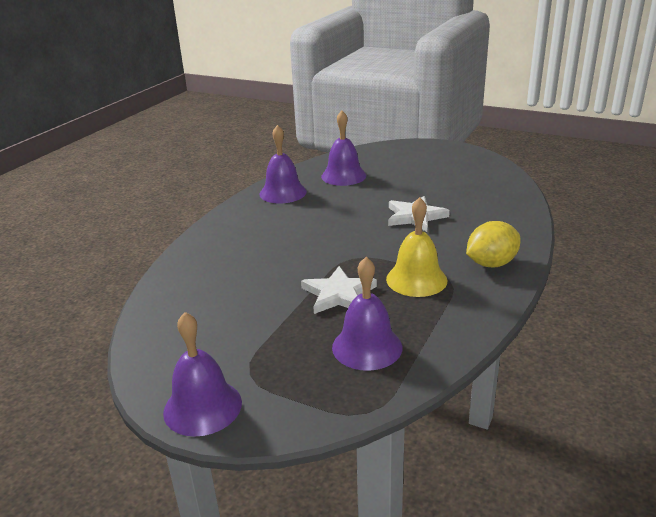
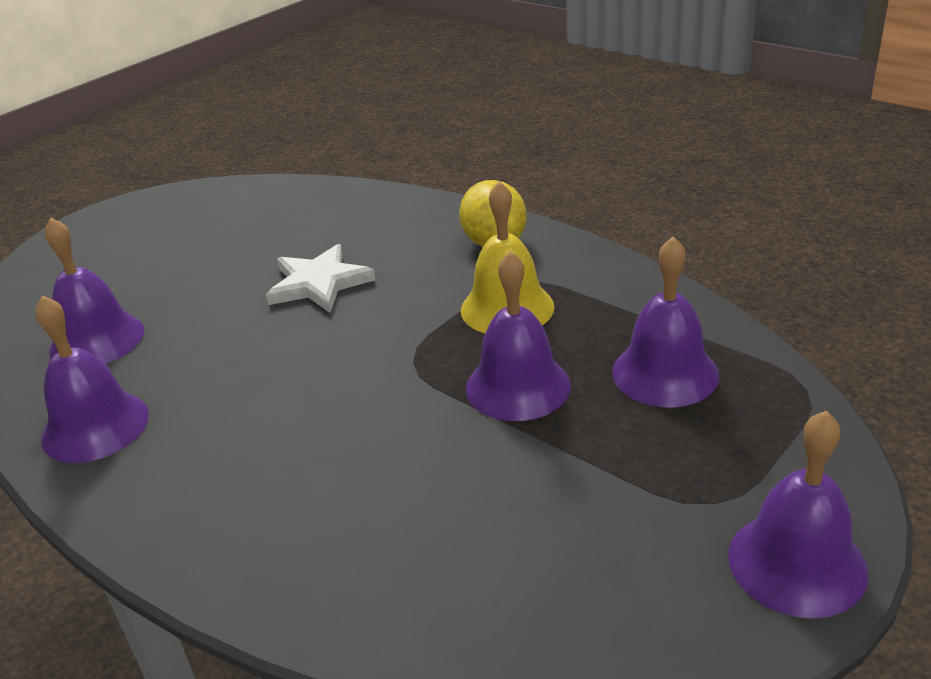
camera: 75 degrees left, 5 degrees up
white star [301,266,377,314] -> purple bell [466,251,571,421]

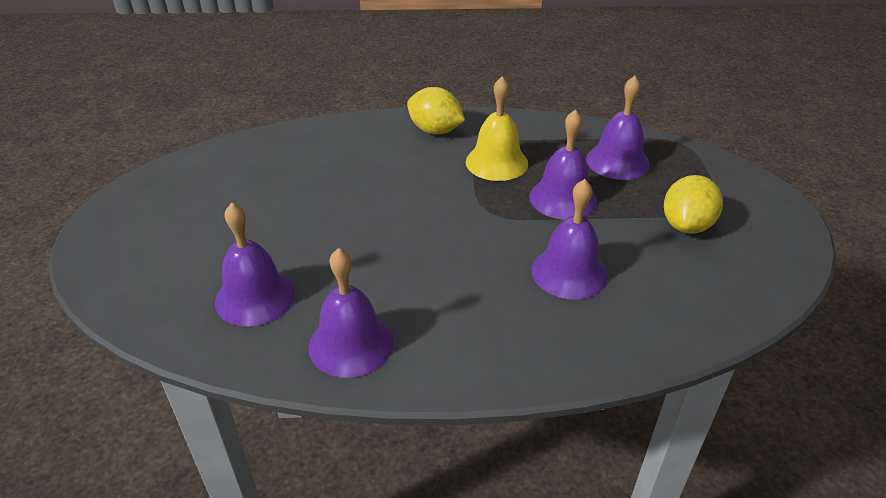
camera: 45 degrees left, 5 degrees up
white star [266,244,376,313] -> none
purple bell [728,411,869,619] -> purple bell moved to [531,179,608,300]
none -> yellow lemon [664,175,723,234]

